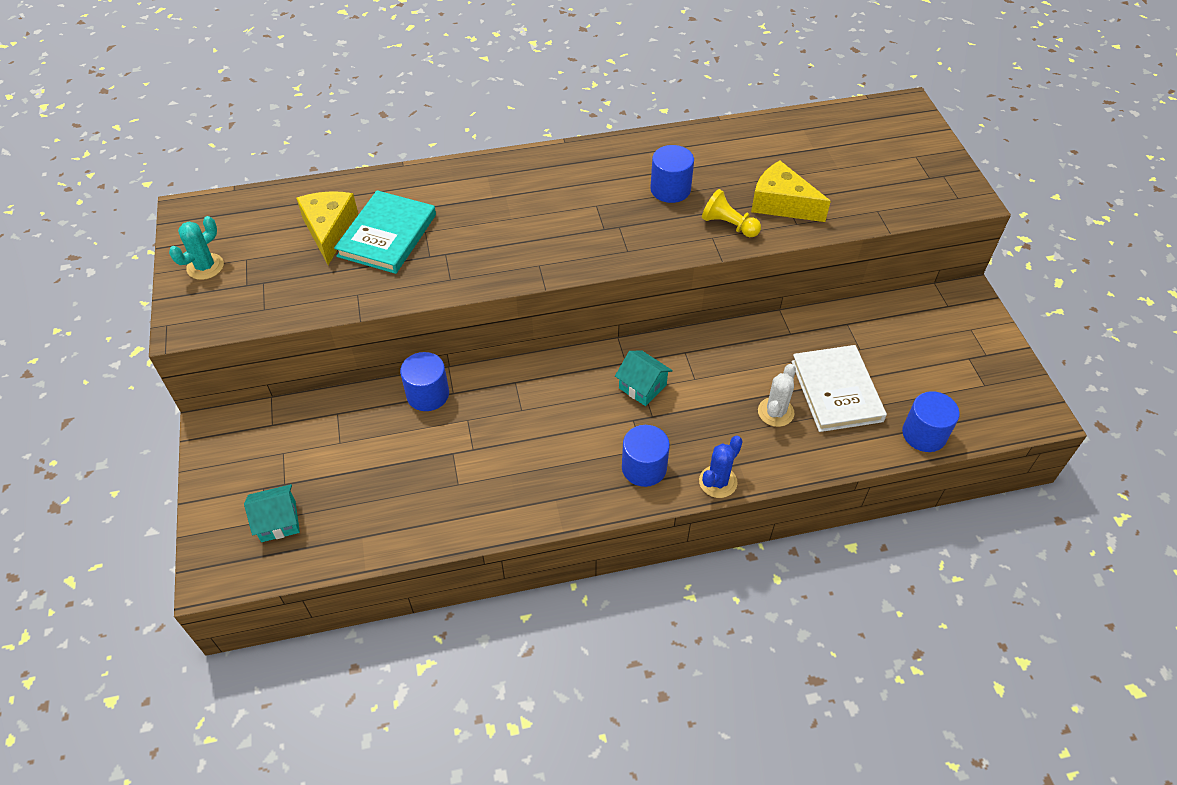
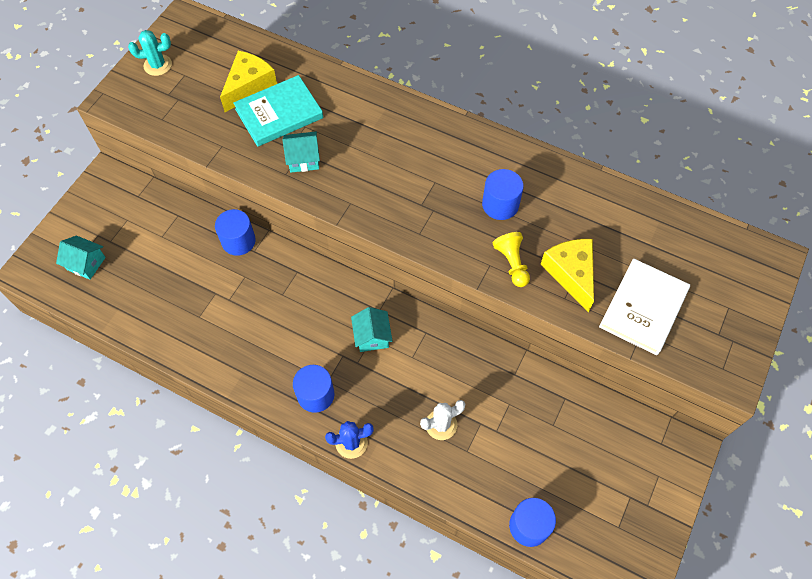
camera: 40 degrees right, 10 degrees up
white book [791,345,887,432] -> white book moved to [599,258,690,355]
none -> turquoise house [283,132,320,173]

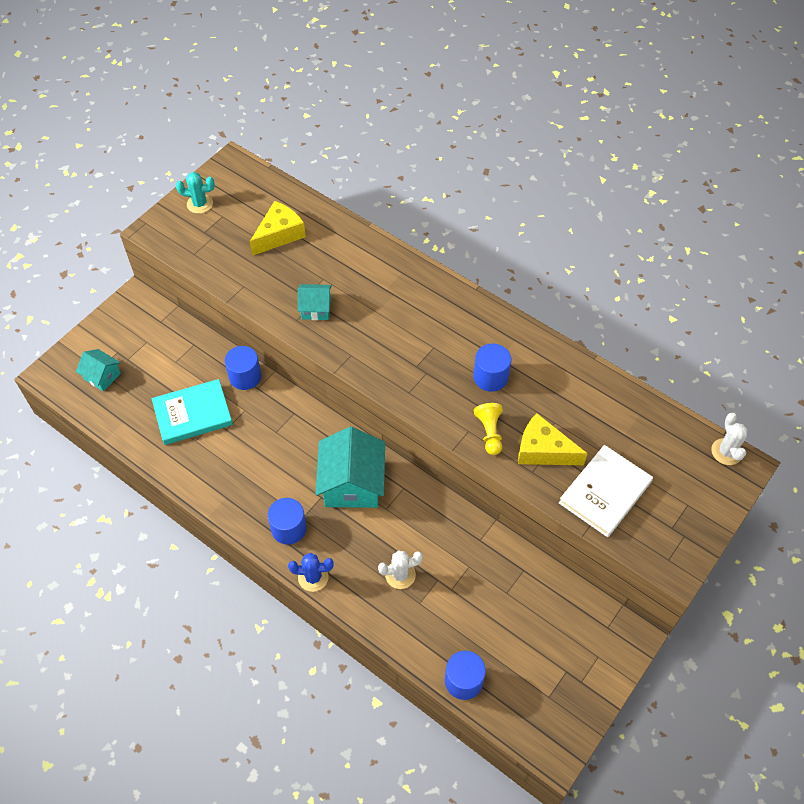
camera: 10 degrees right, 5 degrees down
turquoise book [233,75,323,147] -> turquoise book moved to [152,379,233,445]
turquoise house [351,307,393,352] -> turquoise house [316,427,385,508], size x1.88
yellow cheese [540,239,594,312] -> yellow cheese turned 60 degrees counterclockwise [518,413,588,465]
none -> white cactus [711,413,748,465]

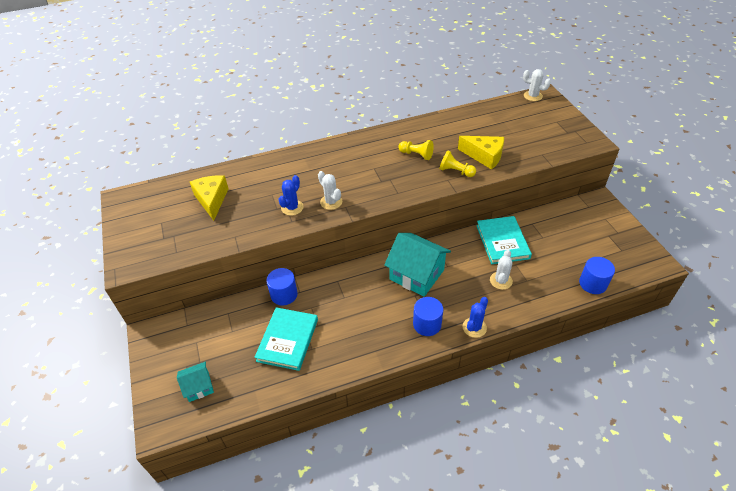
camera: 55 degrees left, 10 degrees down
turquoise cactus [176,172,215,214] -> none
turquoise house [298,284,332,320] -> blue cactus [278,175,304,216]
blue cylinder [473,344,511,392] -> yellow pawn [398,140,434,160]
yellow cheese [518,413,588,465] -> yellow cheese turned 120 degrees counterclockwise [458,136,504,170]
white book [559,445,653,537] -> none
none -> white cactus [318,171,342,210]
none -> turquoise book [476,216,532,264]

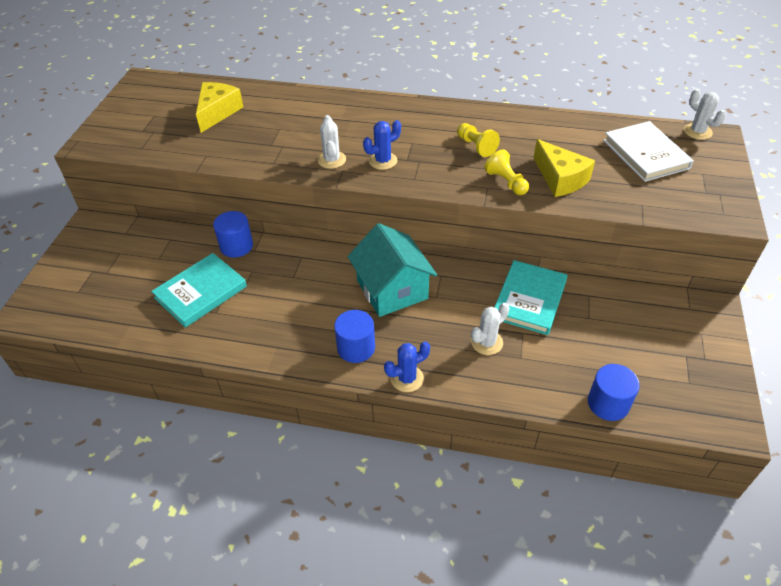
camera: 30 degrees right, 0 degrees up
turquoise house [177,362,214,402] -> none
blue cactus [278,175,304,216] -> blue cactus moved to [363,120,401,170]
none -> white book [603,121,694,182]

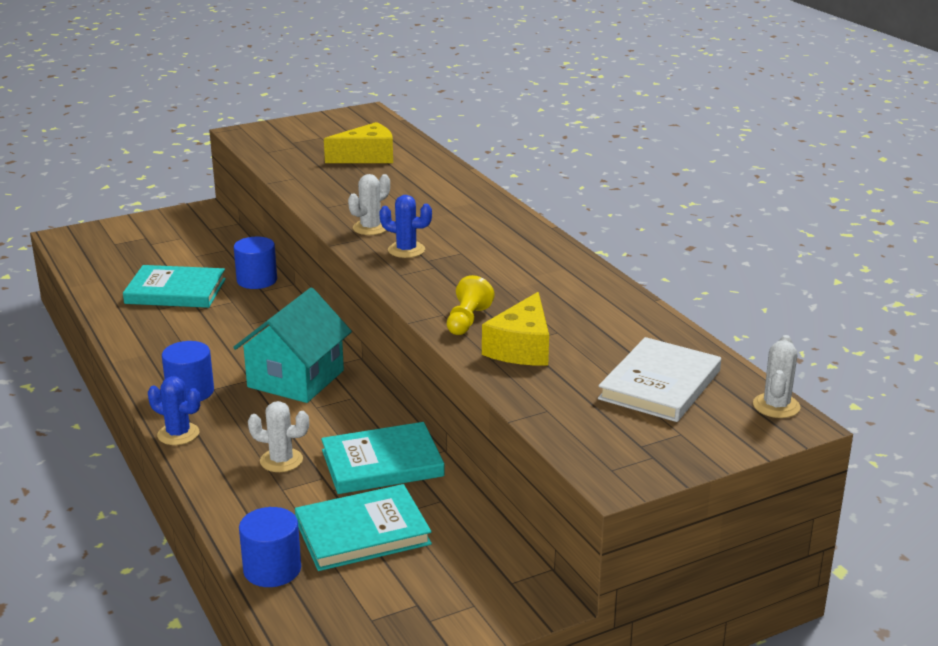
camera: 50 degrees right, 20 degrees down
yellow pawn [457,123,500,157] -> none
none -> turquoise book [295,484,432,571]

